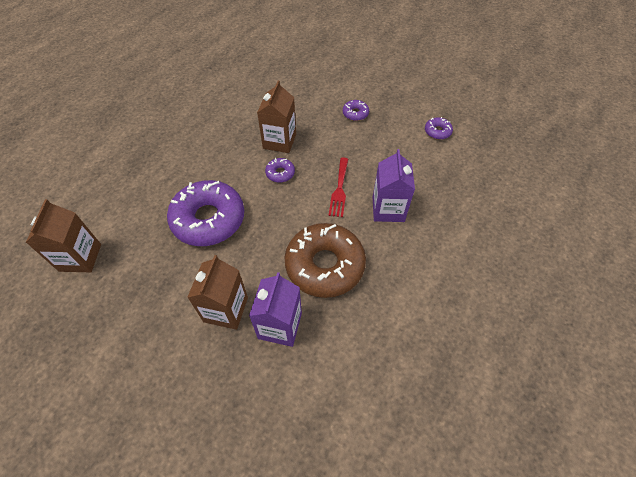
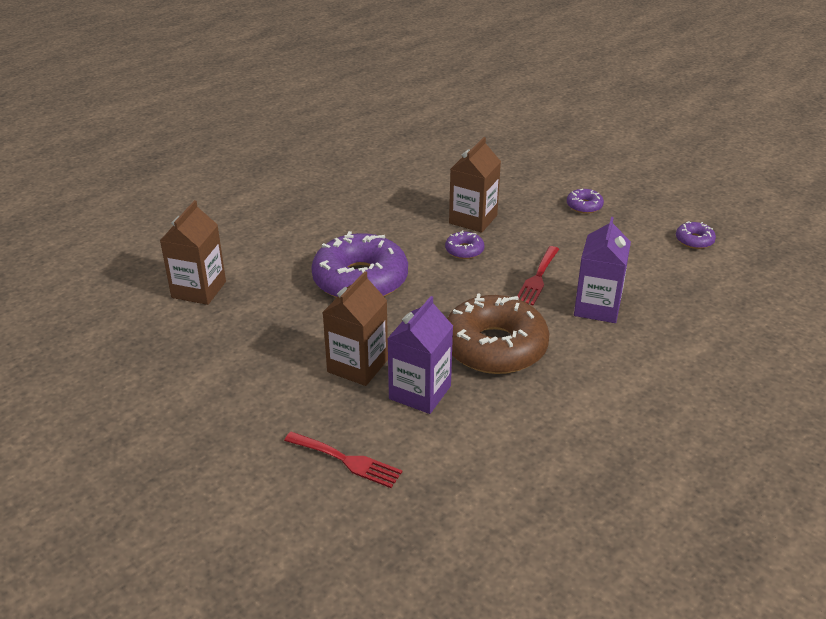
camera: 15 degrees right, 20 degrees down
none -> red fork [284,432,402,488]

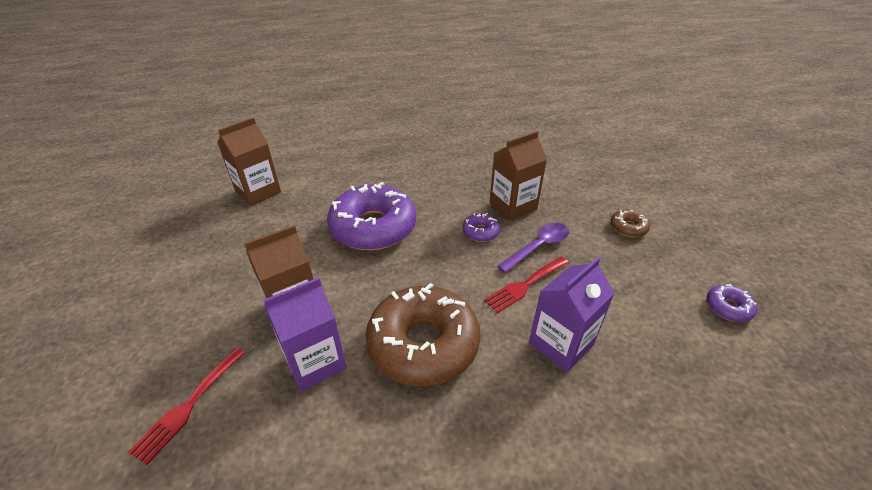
camera: 30 degrees right, 5 degrees up
red fork [284,432,402,488] -> red fork turned 60 degrees clockwise [128,348,245,465]
purple donut [567,189,604,214] -> brown donut [611,209,650,237]
none -> purple spoon [497,223,569,273]

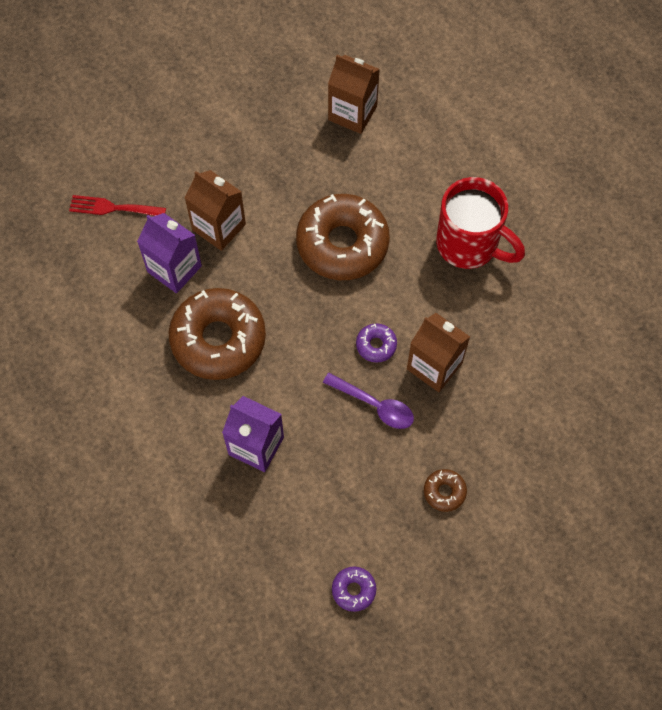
camera: 70 degrees right, 25 degrees up
purple donut [327,182,416,250] -> brown donut [296,194,390,280]
red fork [484,256,569,313] -> none
none -> red mug [436,177,525,269]

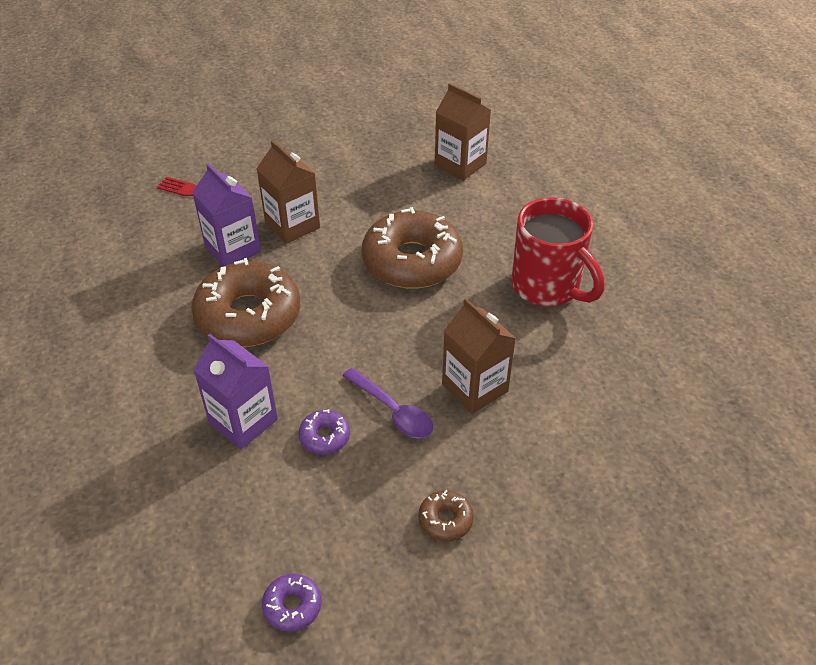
camera: 15 degrees right, 20 degrees down
purple donut [356,323,397,363] -> purple donut moved to [299,409,350,455]

